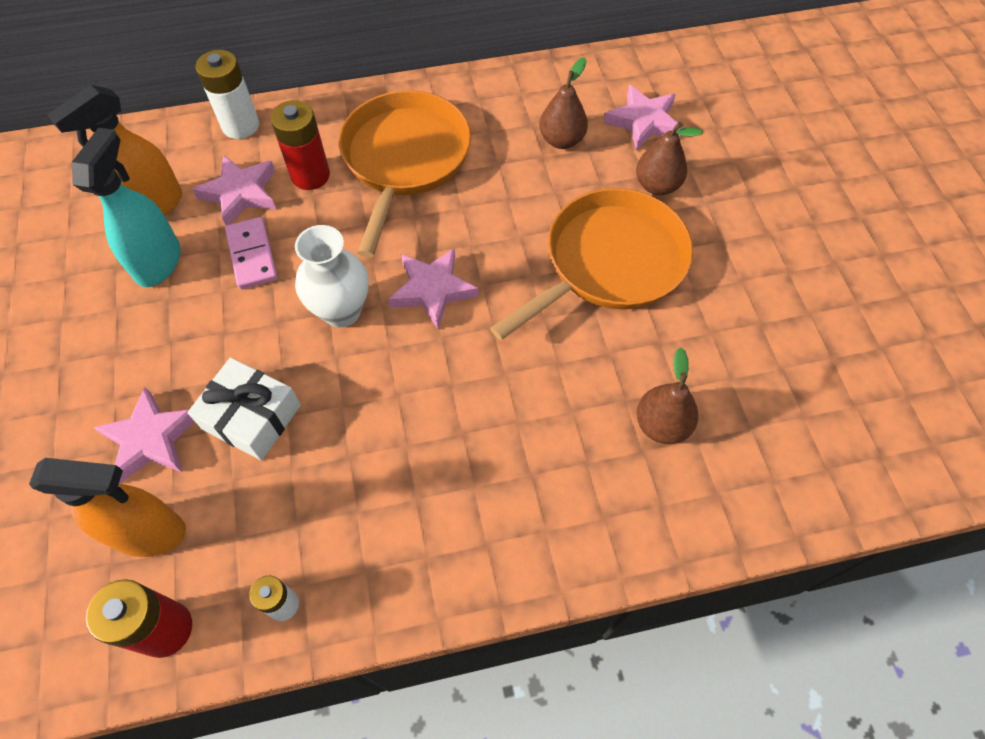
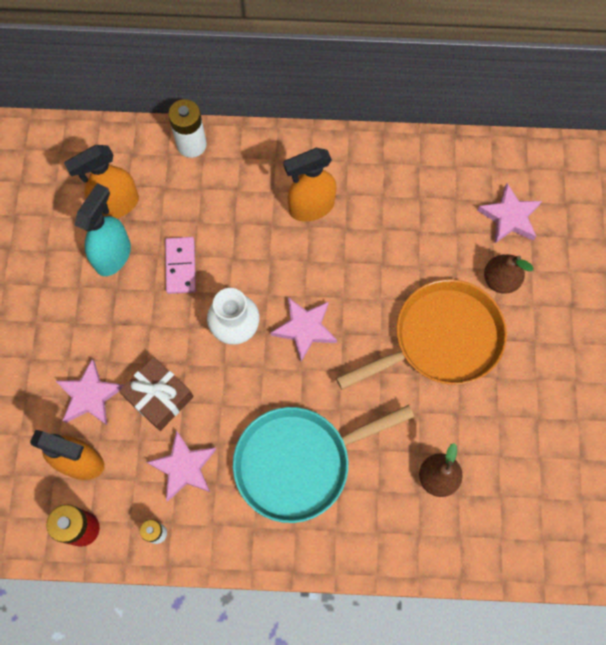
camera: 15 degrees right, 10 degrees up
white gift [187,358,301,461] -> brown gift [119,357,194,431]
pink star [192,155,276,226] -> pink star moved to [147,431,216,501]
red battery [270,100,330,190] -> none
orange pan [339,90,471,257] -> orange spray bottle [283,148,337,222]
brown pear [539,58,588,149] -> none
none -> turquoise pan [233,405,414,523]

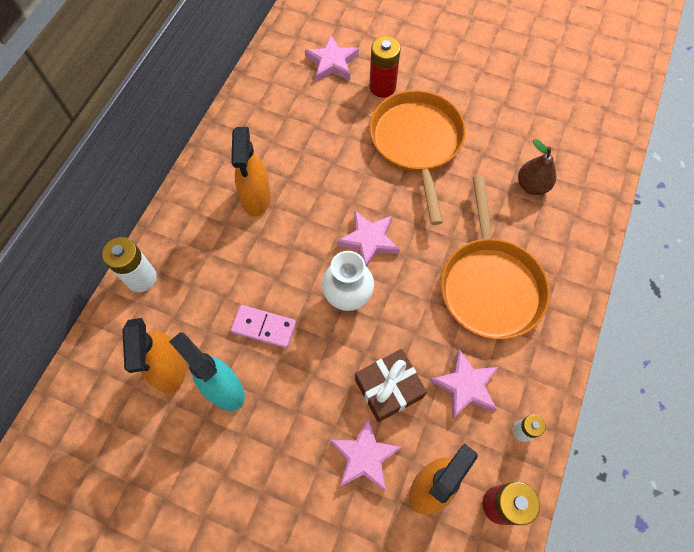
camera: 70 degrees left, 5 degrees down
turquoise pan [233,405,414,523] -> orange pan [441,176,550,340]
brown pear [484,254,534,294] -> red battery [369,36,401,98]

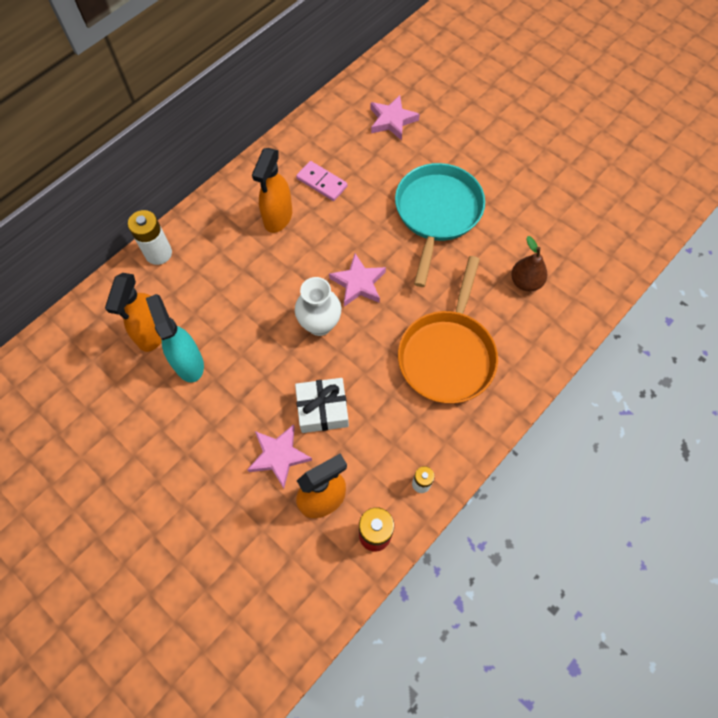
camera: 20 degrees right, 0 degrees up
pink domino [231,305,296,348] -> pink domino moved to [296,161,348,201]
brown gift [355,349,427,422] -> white gift [295,378,349,433]
red battery [369,36,401,98] -> none
orange pan [370,90,466,225] -> turquoise pan [395,163,485,287]
pink star [430,349,499,419] -> none

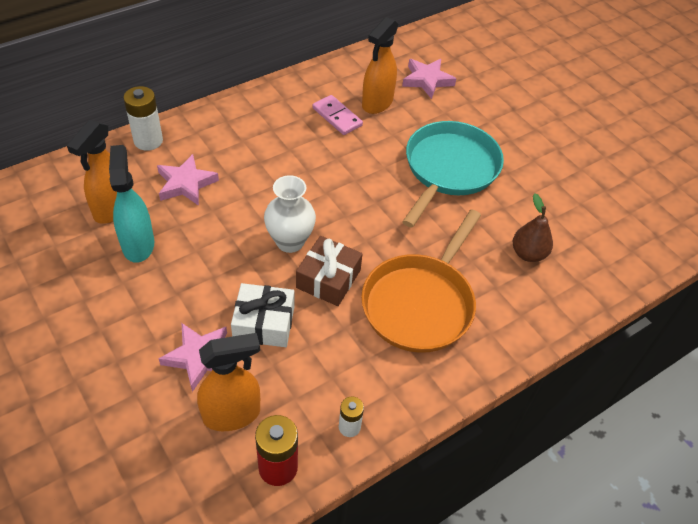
camera: 10 degrees right, 15 degrees down
orange spray bottle [252,148,292,233] -> orange spray bottle moved to [362,17,398,114]
pink star [329,254,386,307] -> pink star moved to [157,154,219,206]
none -> brown gift [296,236,362,306]

